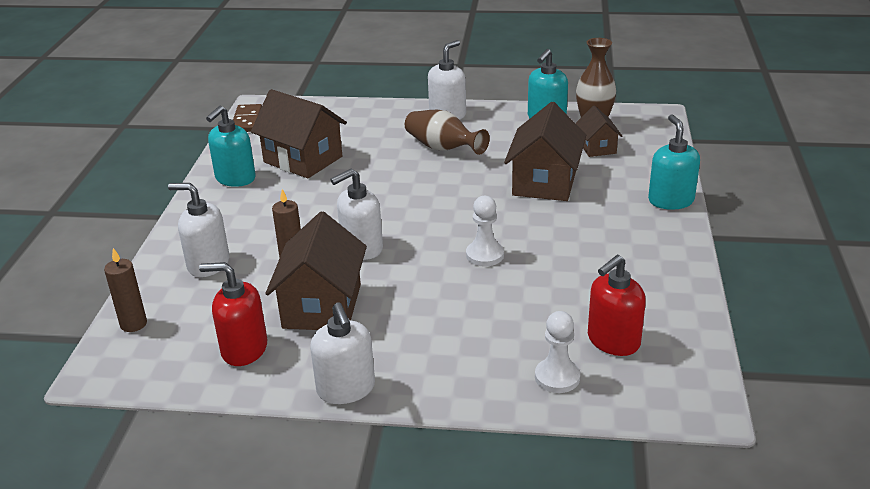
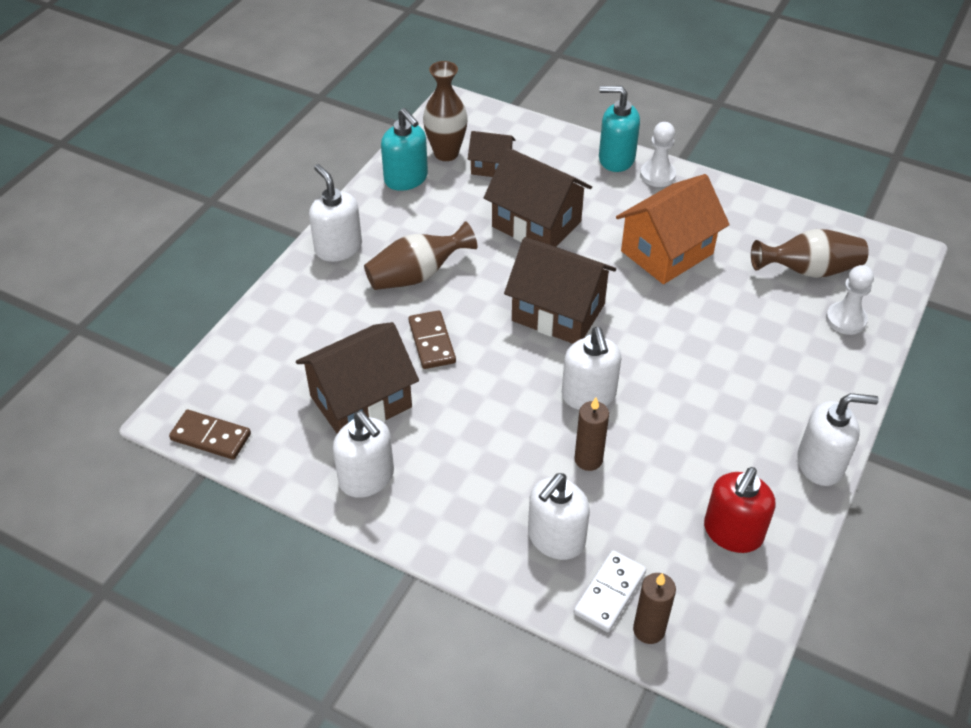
camera: 70 degrees left, 15 degrees up
turquoise soap dispenser [206,106,256,187] -> white soap dispenser [333,411,394,498]
brown house [265,212,367,330] -> brown house moved to [504,237,616,344]
white pawn [466,196,504,266] -> white pawn moved to [640,122,676,187]
red soap dispenser [588,255,646,356] -> brown vase [751,229,869,278]
none -> brown domino [408,310,456,369]
none -> white domino [574,550,646,632]
none -> orange house [616,174,730,284]

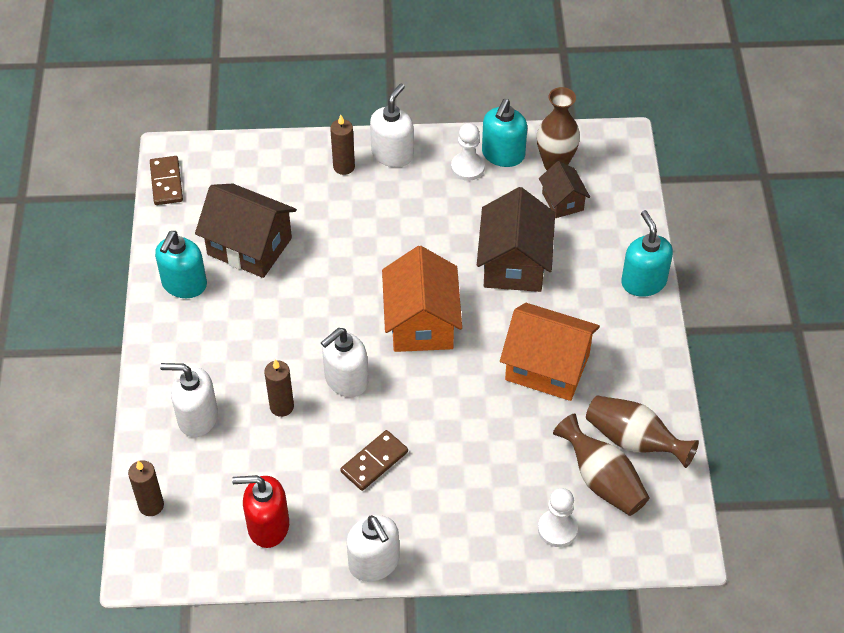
camera: 60 degrees right, 5 degrees up
white soap dispenser [333,411,394,498] -> turquoise soap dispenser [155,231,207,298]
brown vase [364,221,477,290] -> brown vase moved to [586,396,699,468]
brown domino [408,310,456,369] -> brown domino moved to [340,430,408,491]
brown house [504,237,616,344] -> orange house [382,246,462,352]
white domino [574,550,646,632] -> none
white pawn [640,122,676,187] -> white pawn moved to [451,123,485,181]
none -> brown candle [330,115,355,175]

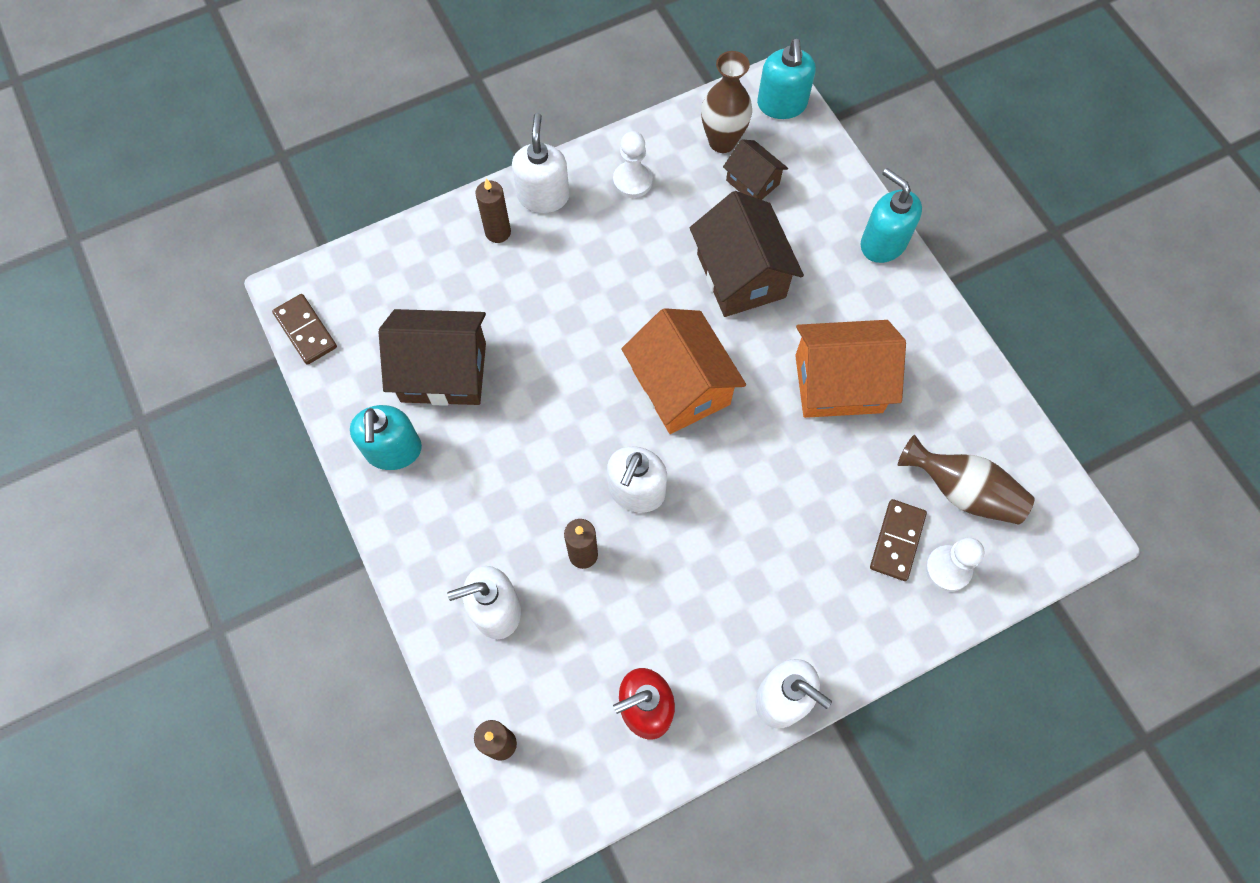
camera: 25 degrees left, 15 degrees up
brown domino [340,430,408,491] -> brown domino moved to [870,499,927,581]
turquoise soap dispenser [482,99,527,167] -> turquoise soap dispenser moved to [757,39,816,119]
brown vase [586,396,699,468] -> none

